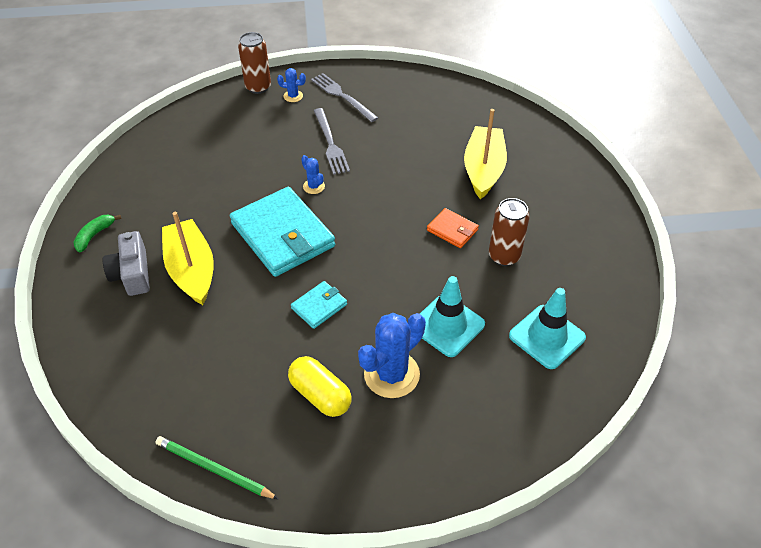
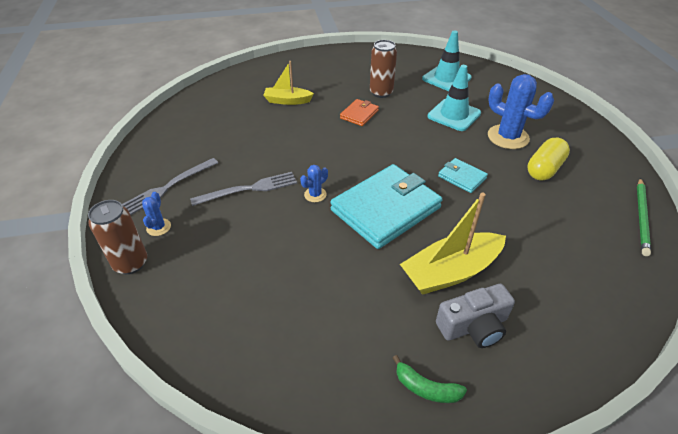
camera: 95 degrees left, 5 degrees down
yellow boat [464,109,507,199] -> yellow boat [263,61,314,105], size x0.62

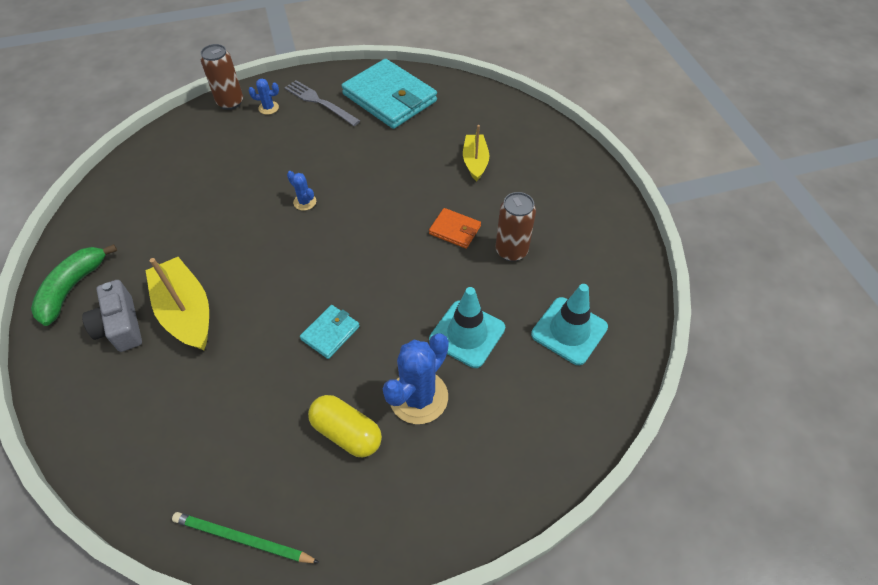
camera: 85 degrees right, 10 degrees up
grey fork [190,172,297,206] -> none
turquoise wallet [331,164,442,249] -> turquoise wallet moved to [342,59,437,129]
green banana [393,355,467,403] -> green banana [31,244,117,326], size x1.65

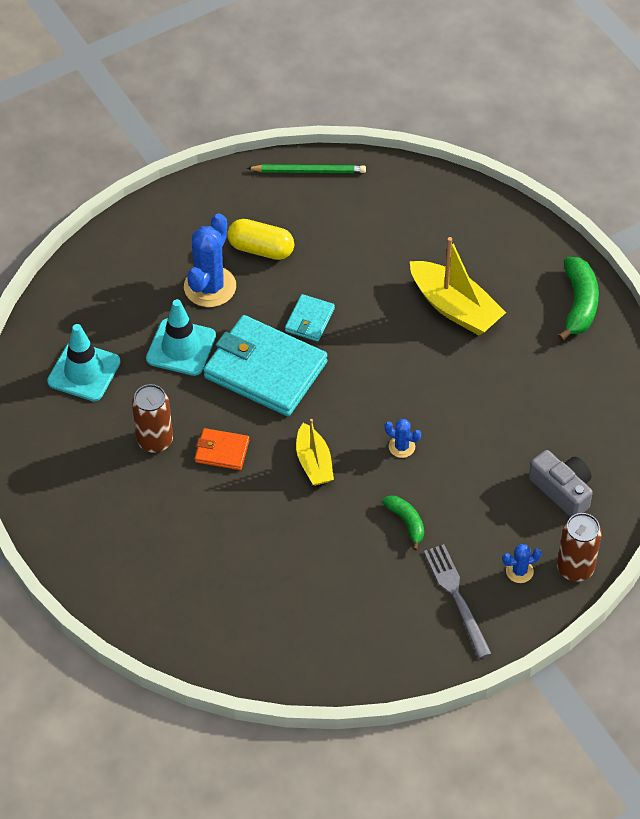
camera: 165 degrees right, 0 degrees up
grey camera [82,280,142,352] -> grey camera moved to [529,450,593,517]
grey fork [285,80,360,126] -> grey fork turned 135 degrees counterclockwise [424,544,492,658]
turquoise wallet [342,59,437,129] -> turquoise wallet moved to [203,315,328,416]
yellow boat [463,125,489,182] -> yellow boat moved to [296,419,334,486]
none -> green banana [382,496,424,550]

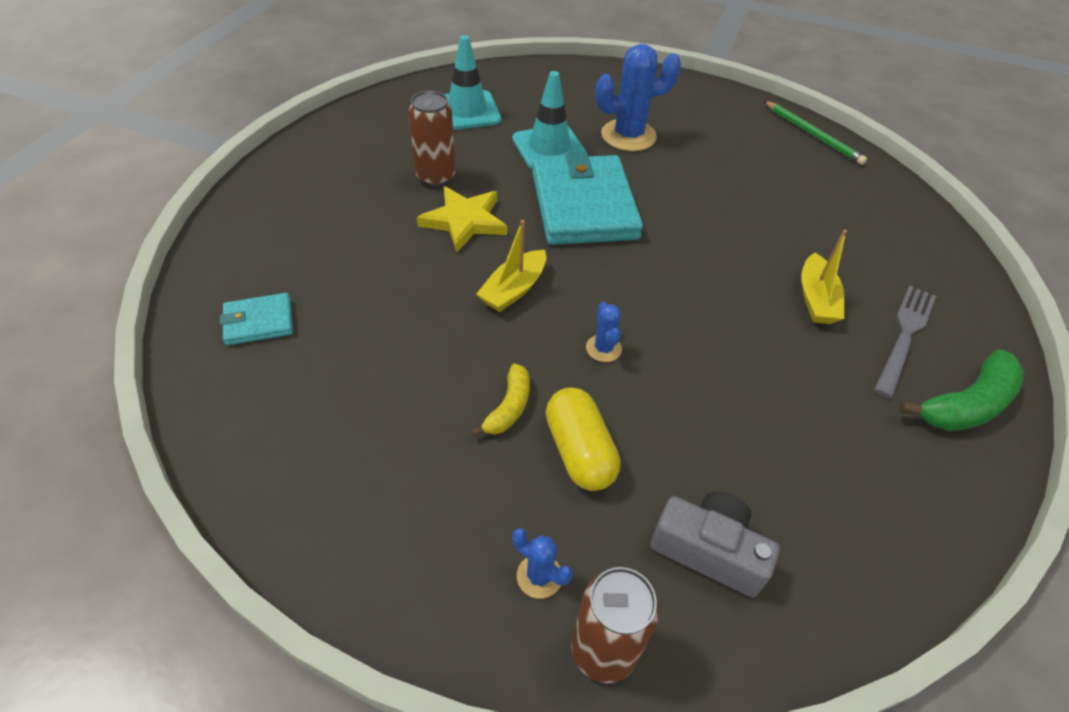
camera: 50 degrees right, 5 degrees down
orange wallet [195,428,249,470] -> yellow star [417,186,507,252]
yellow capsule [227,219,294,260] -> yellow capsule moved to [546,388,621,491]
turquoise wallet [285,294,335,342] -> turquoise wallet moved to [220,293,293,346]
green banana [382,496,424,550] -> yellow banana [471,363,530,436]
yellow boat [410,237,506,335] -> yellow boat [801,229,847,324], size x0.62
grey fork [424,544,492,658] -> grey fork moved to [874,286,936,398]
grey camera [529,450,593,517] -> grey camera turned 75 degrees counterclockwise [650,492,780,597]

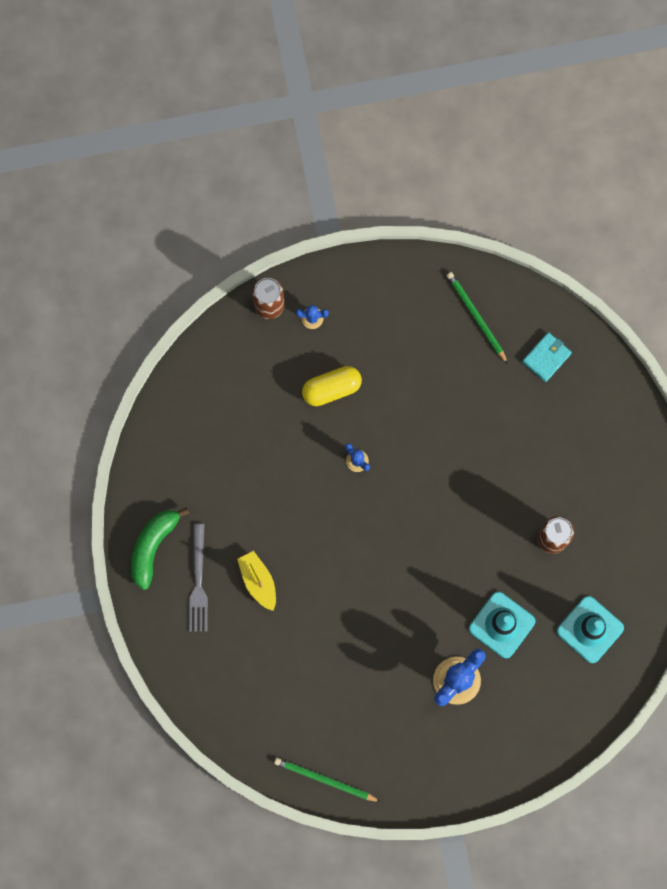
camera: 150 degrees right, 30 degrees up
yellow star [417,186,507,252] -> none
yellow banana [471,363,530,436] -> none
yellow boat [477,220,546,312] -> none
turquoise wallet [532,151,643,245] -> none
yellow capsule [546,388,621,491] -> yellow capsule turned 60 degrees counterclockwise [302,366,362,406]
grey camera [650,492,780,597] -> none
none -> green pencil [447,272,508,364]

